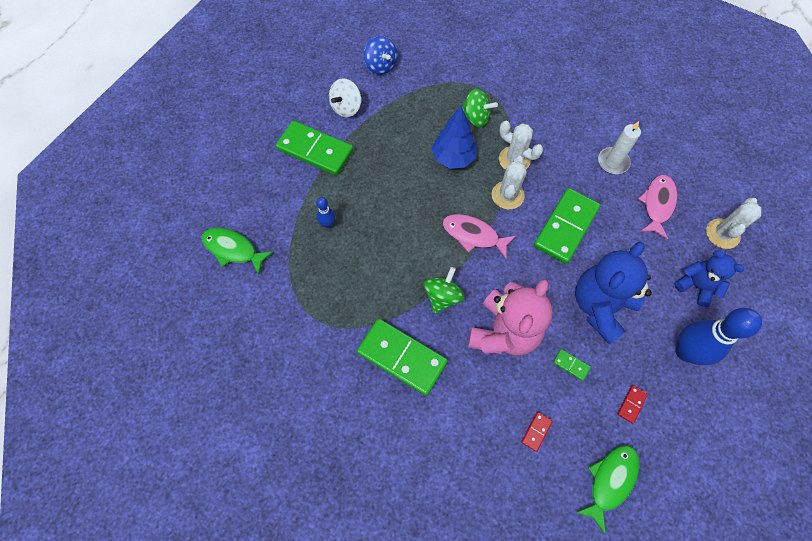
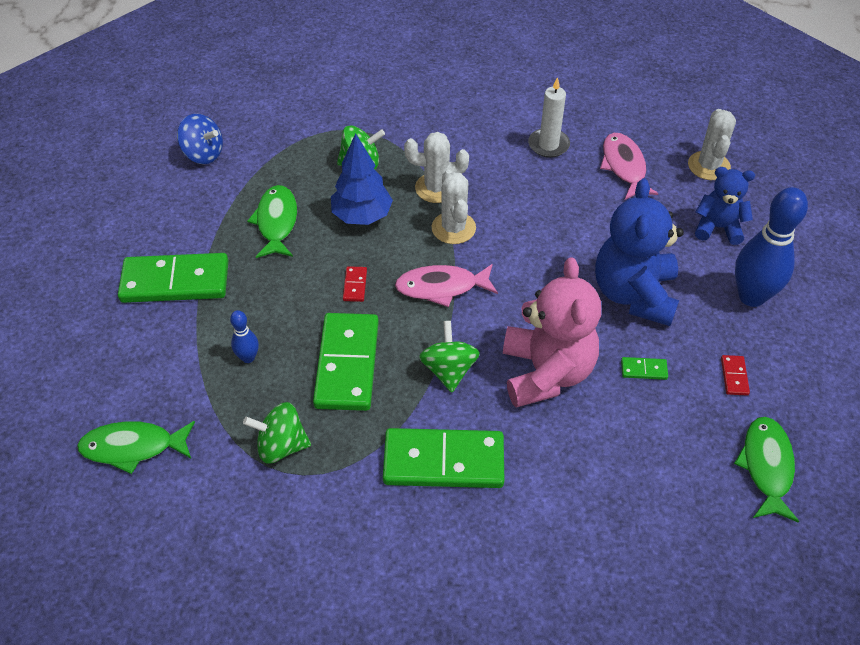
camera: 30 degrees left, 15 degrees down
white spinning top [329,78,361,117] -> none
red domino [521,412,553,452] -> red domino moved to [343,266,367,302]
green domino [534,188,600,264] -> green domino moved to [313,313,379,411]
none -> green spinning top [243,402,311,464]
none -> green fish [247,185,297,258]

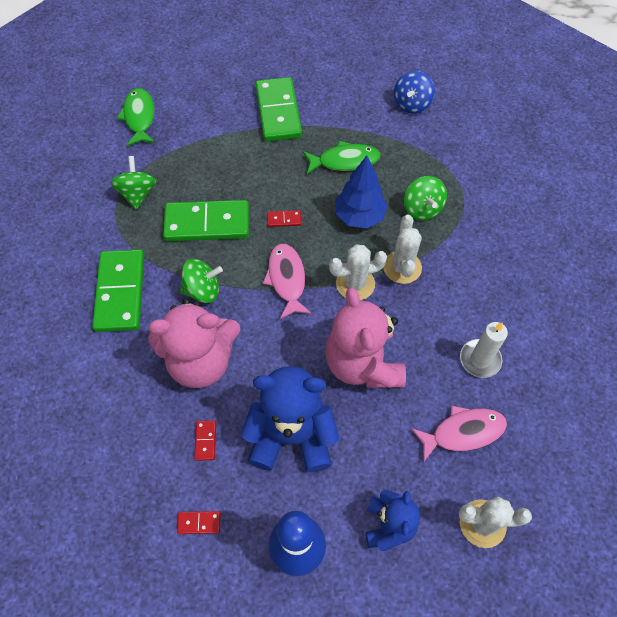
camera: 85 degrees right, 10 degrees up
blue bowling pin [230,310,259,363] -> none
green domino [621,357,668,380] -> red domino [194,420,216,461]
green fish [734,417,799,523] -> none
none -> pink teddy bear [325,287,406,388]

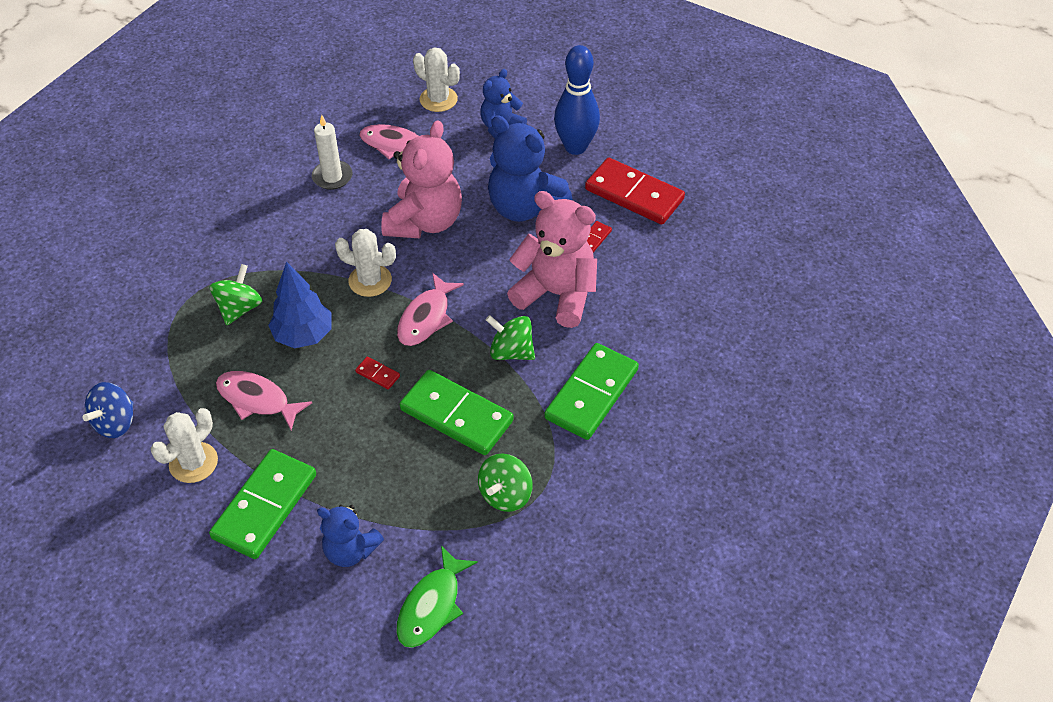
camera: 145 degrees left, 10 degrees down
red domino [177,511,221,534] -> red domino [585,158,685,225], size x2.47
green fish [303,141,381,174] -> pink fish [216,371,312,430]
white cactus [383,215,422,284] -> white cactus moved to [150,408,218,483]
blue spinning top [394,71,435,114] -> blue spinning top turned 150 degrees clockwise [83,382,133,438]
none -> blue teddy bear [317,505,384,567]

